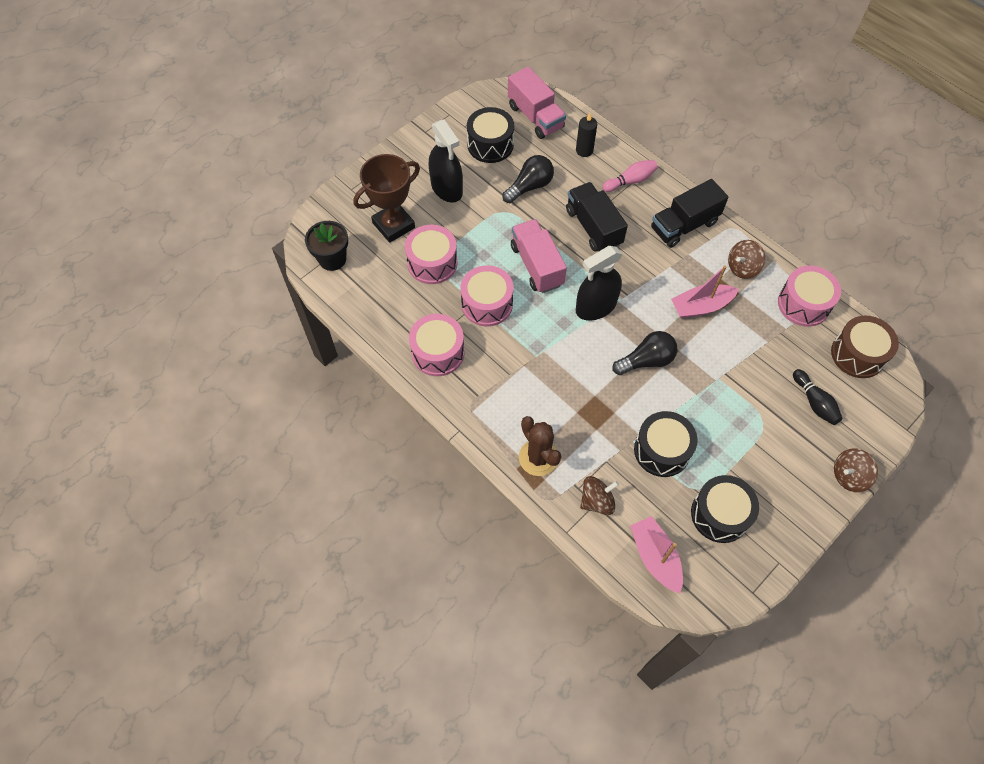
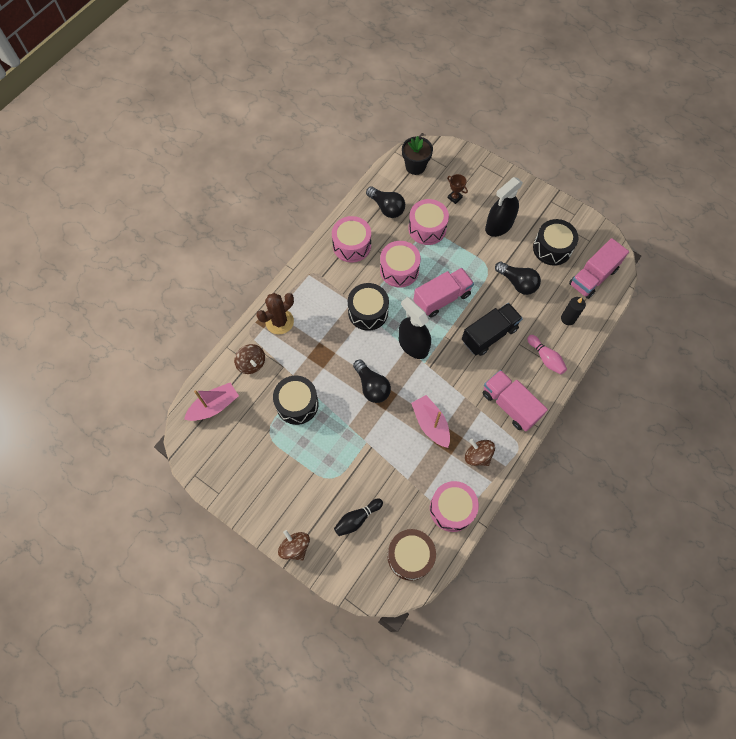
camera: 80 degrees right, 5 degrees up
brown trophy [353,154,420,243] -> brown trophy [447,174,468,204], size x0.45
black truck [651,179,729,248] -> pink truck [483,370,548,432]
black drum [691,475,759,543] -> black drum moved to [348,283,389,331]
none -> black light bulb [366,186,405,218]

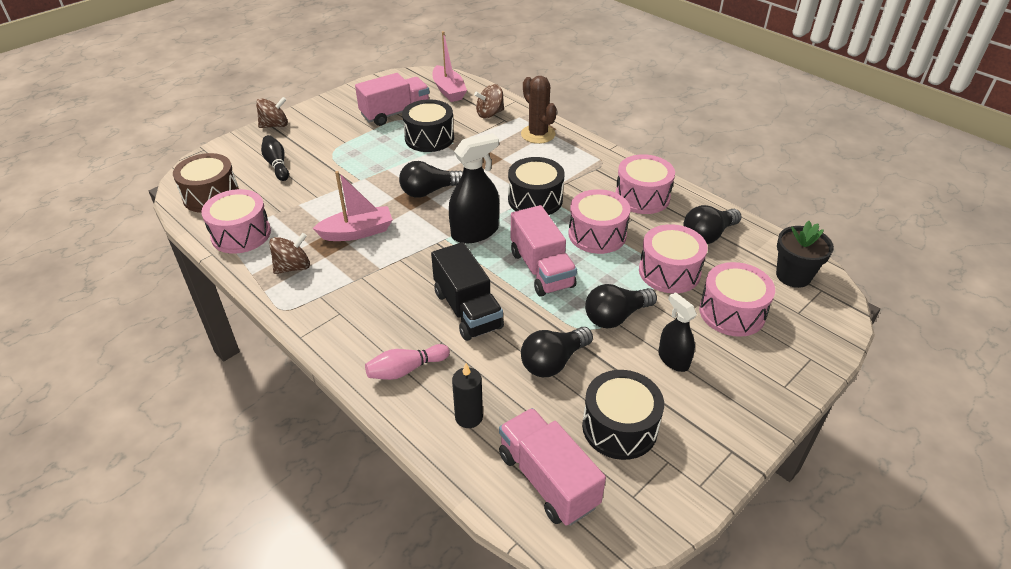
camera: 100 degrees right, 25 degrees down
brown trophy [447,174,468,204] -> pink drum [699,262,775,337]
pink truck [483,370,548,432] -> pink truck moved to [355,73,430,126]
black spray bottle [485,177,523,237] -> black spray bottle [658,292,697,372], size x0.62
none -> black light bulb [585,284,657,329]

